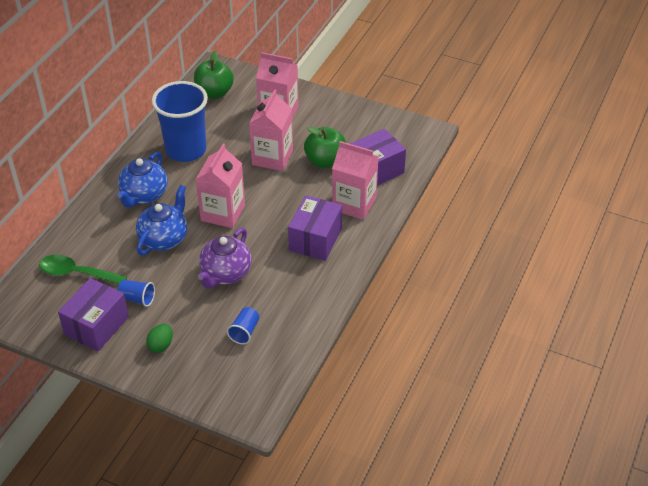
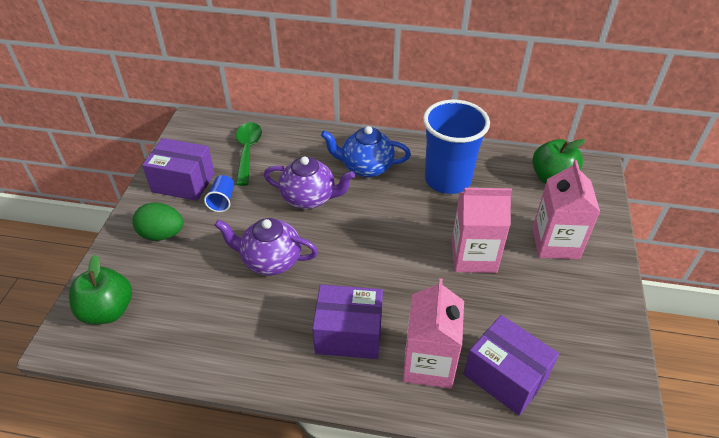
camera: 75 degrees right, 0 degrees up
blue teapot [136,185,187,255] -> purple teapot [264,156,355,209]
green egg [146,324,173,353] -> green egg [132,203,183,241], size x1.51
pink carton [195,144,245,228] -> none
blue cup [227,307,259,345] -> none
green apple [304,127,346,168] -> green apple moved to [69,255,132,324]

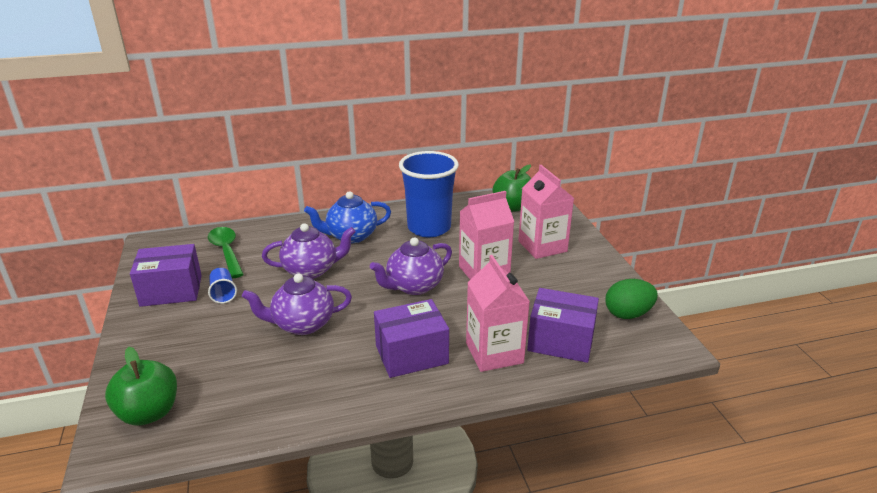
camera: 25 degrees left, 15 degrees down
green egg [132,203,183,241] -> green egg moved to [606,279,658,319]
none -> purple teapot [370,237,452,295]

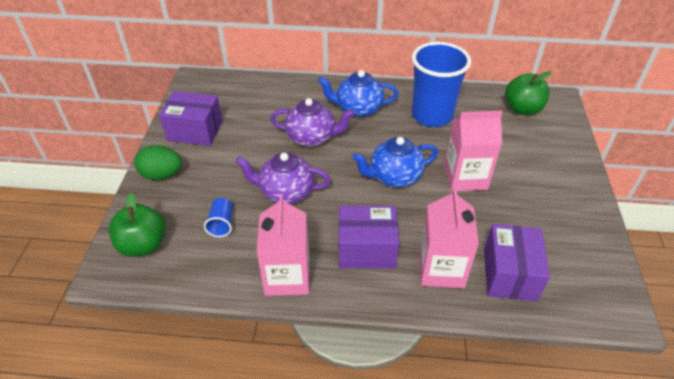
camera: 20 degrees right, 15 degrees up
green spoon [208,227,244,278] -> none
blue cup [208,268,237,304] -> blue cup moved to [204,198,233,237]
purple teapot [370,237,452,295] -> blue teapot [352,137,438,188]
pink carton [518,165,574,259] -> pink carton moved to [257,195,309,296]
purple box [527,288,599,363] -> purple box turned 60 degrees clockwise [484,224,550,301]
green egg [606,279,658,319] -> green egg moved to [135,145,182,180]

